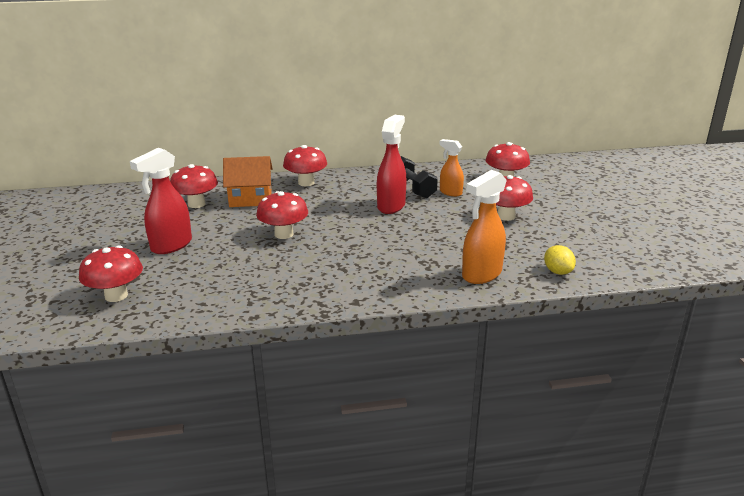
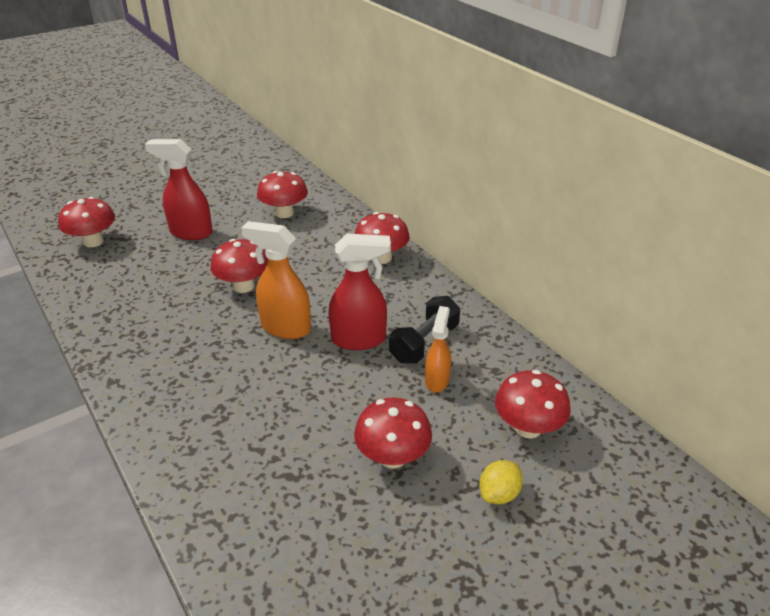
camera: 65 degrees right, 10 degrees up
orange house [223,156,273,207] -> none
orange spray bottle [462,170,507,284] -> orange spray bottle moved to [241,221,311,339]
yellow lemon [544,245,576,275] -> yellow lemon moved to [479,460,523,504]

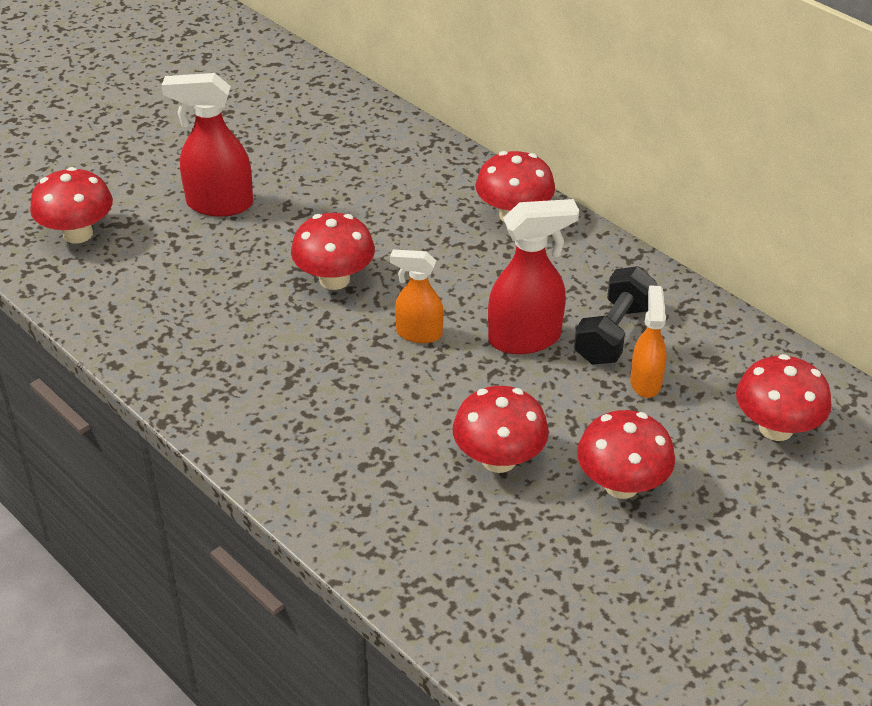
camera: 10 degrees left, 5 degrees up
orange spray bottle [241,221,311,339] -> orange spray bottle [390,250,444,343], size x0.63
red mushroom [257,171,308,218] -> red mushroom moved to [453,386,549,473]
yellow lemon [479,460,523,504] -> none

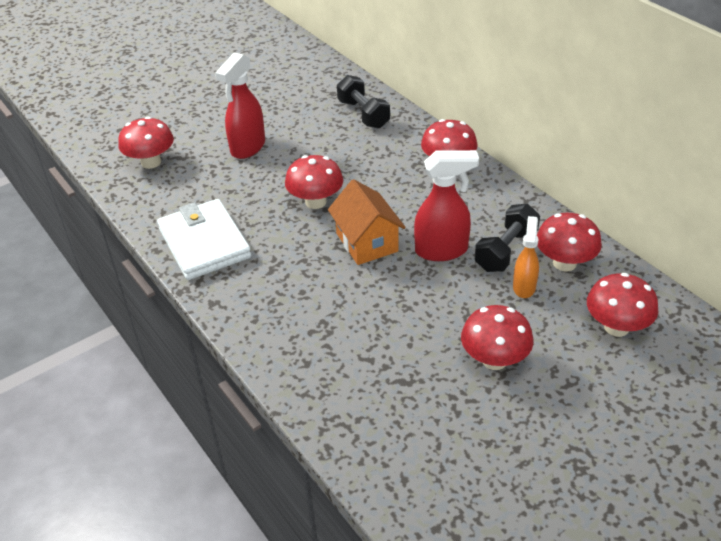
camera: 10 degrees right, 0 degrees up
red spray bottle [162,73,253,217] -> red spray bottle turned 75 degrees counterclockwise [215,52,265,159]
orange spray bottle [390,250,444,343] -> orange house [328,179,406,265]
red mushroom [453,386,549,473] -> red mushroom moved to [537,213,602,271]
none -> white wallet [157,199,252,280]
none -> black dumbbell [337,75,390,129]

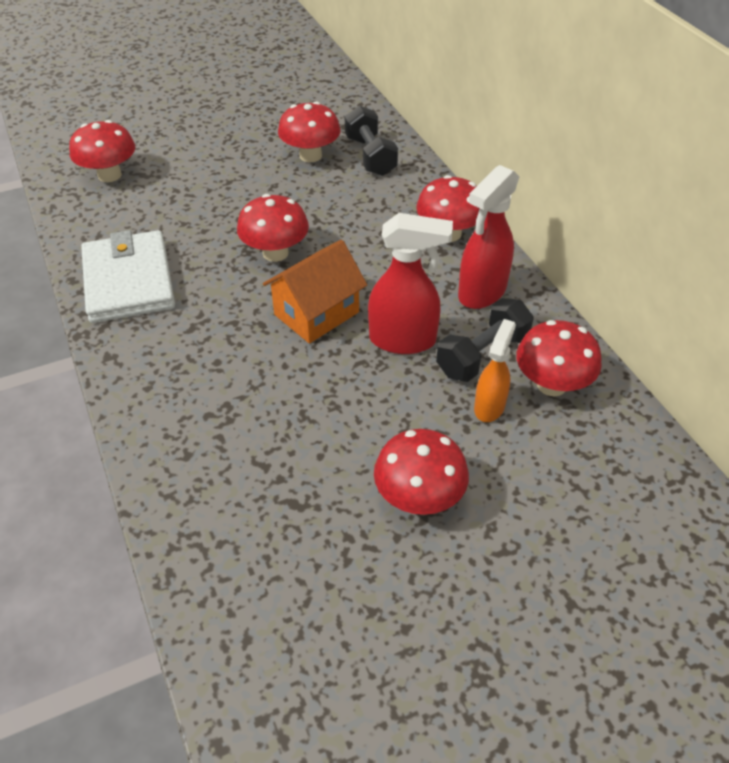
camera: 10 degrees right, 5 degrees up
red spray bottle [215,52,265,159] -> red spray bottle moved to [458,165,519,309]
orange house [328,179,406,265] -> orange house turned 60 degrees clockwise [263,240,367,344]
red mushroom [587,273,658,337] -> red mushroom moved to [278,102,341,162]

